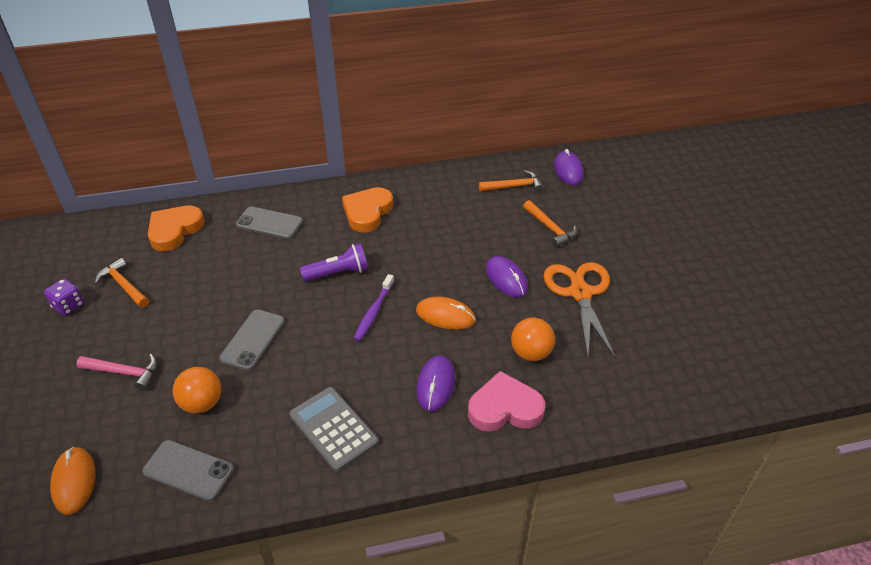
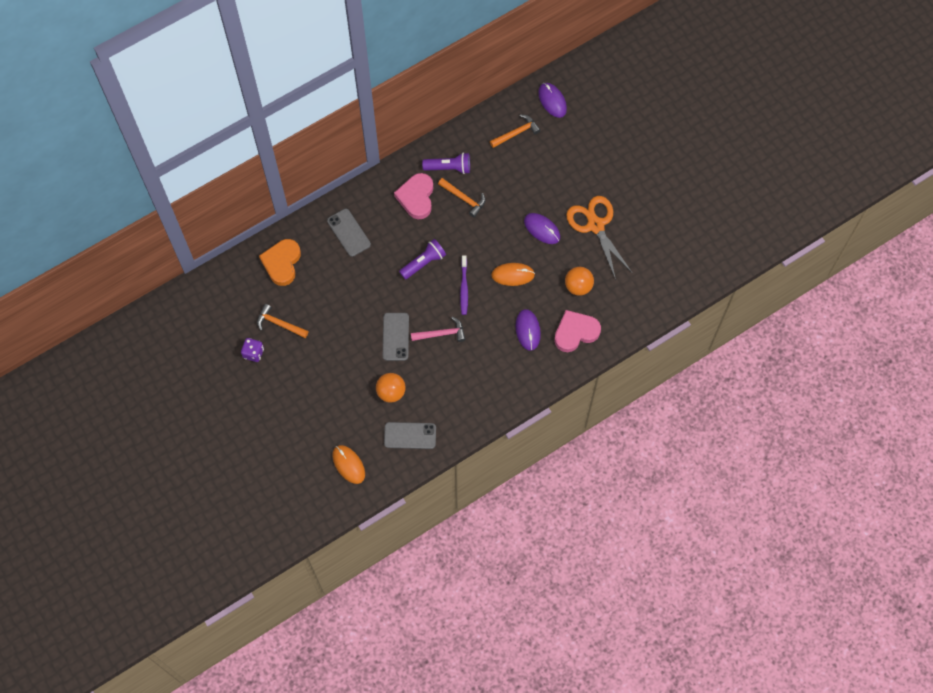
camera: 20 degrees left, 25 degrees up
pink hammer [76,354,158,391] -> pink hammer moved to [411,316,466,342]
grey phone [236,207,303,239] -> grey phone turned 60 degrees clockwise [327,209,371,257]
grey calculator [289,387,379,472] -> none
orange heart [342,187,393,233] -> pink heart [394,173,433,219]
orange hammer [523,200,577,247] -> orange hammer moved to [438,178,485,218]
none -> purple flashlight [422,153,470,174]

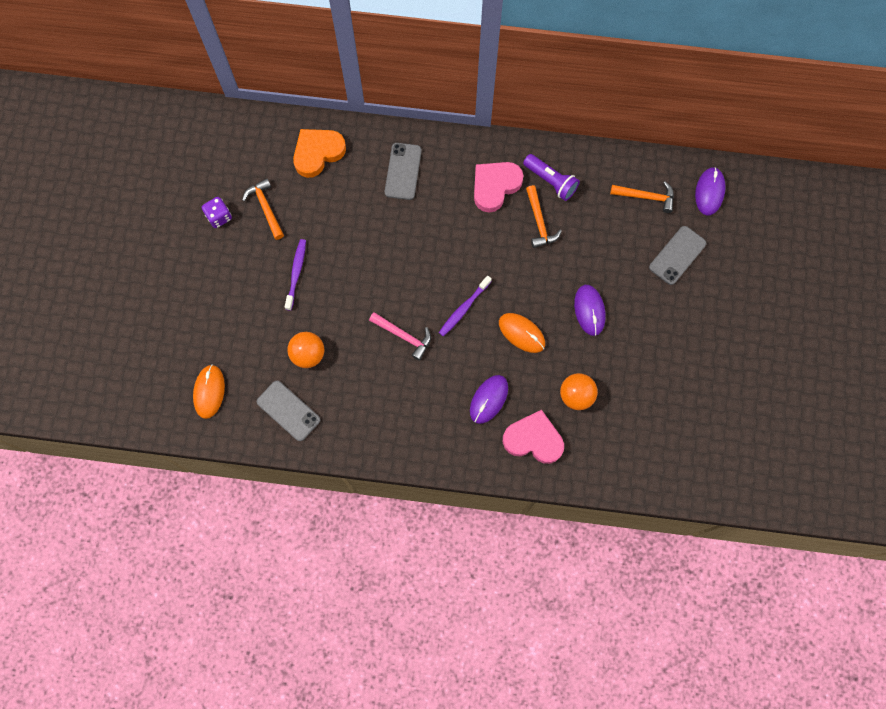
camera: 40 degrees right, 5 degrees up
grey phone [383,313,409,361] -> grey phone moved to [649,226,706,285]
purple flashlight [399,239,446,279] -> none
orange scissors [566,196,633,280] -> none
none -> purple toothbrush [285,239,306,311]

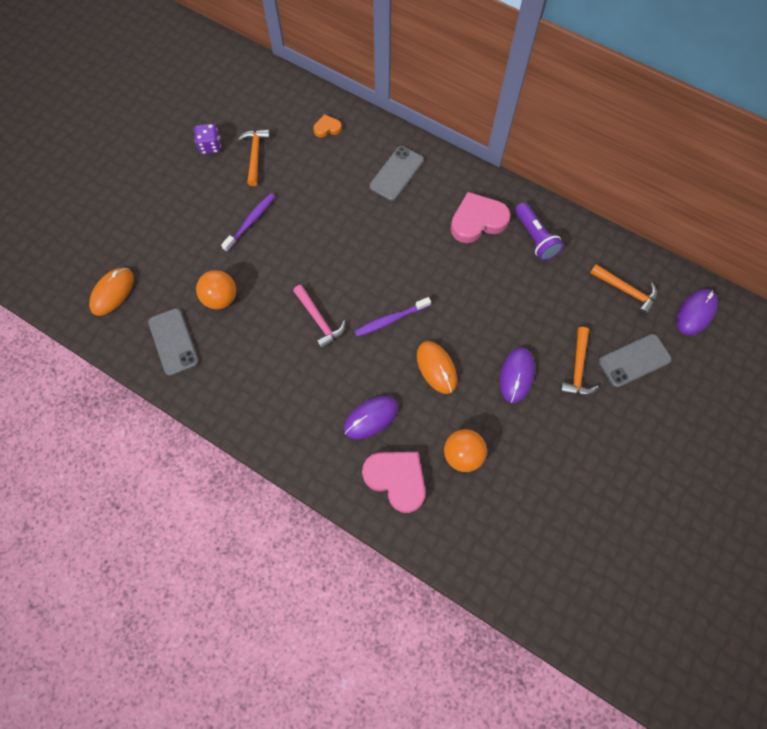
camera: 25 degrees right, 5 degrees down
orange heart [293,129,346,178] -> orange heart [313,114,342,137], size x0.50
orange hammer [526,185,562,248] -> orange hammer moved to [560,327,599,396]

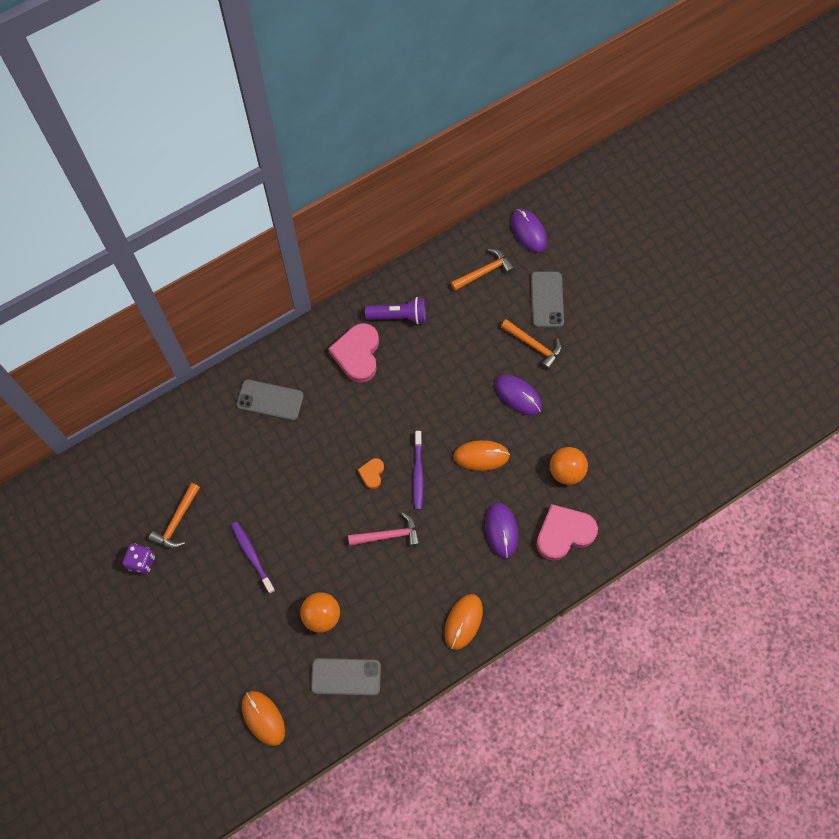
camera: 65 degrees left, 0 degrees up
orange hammer [237,129,270,186] -> orange hammer turned 90 degrees counterclockwise [149,483,200,549]
orange heart [313,114,342,137] -> orange heart moved to [357,458,384,489]
grey phone [369,146,424,201] -> grey phone turned 45 degrees counterclockwise [236,380,304,421]
none -> orange mouse [444,594,483,650]

